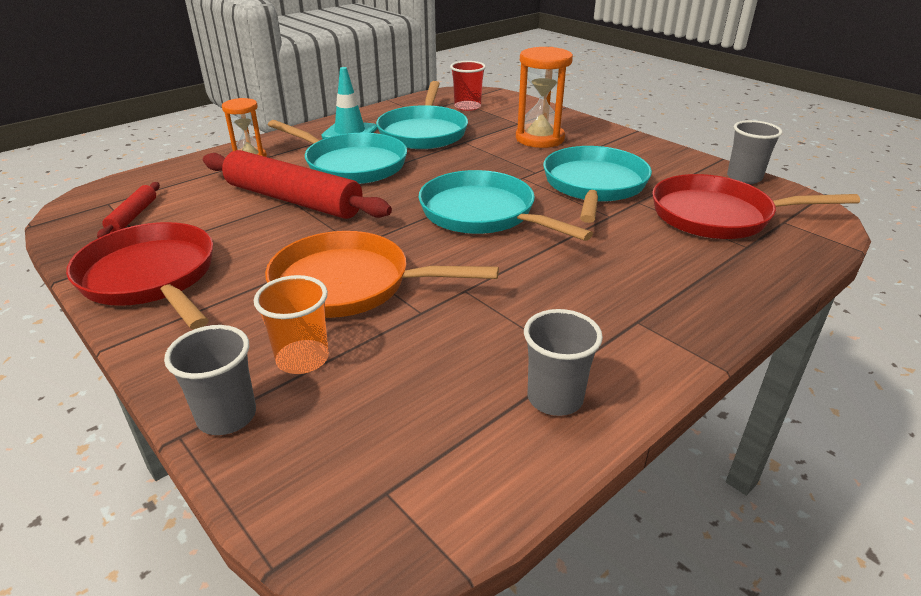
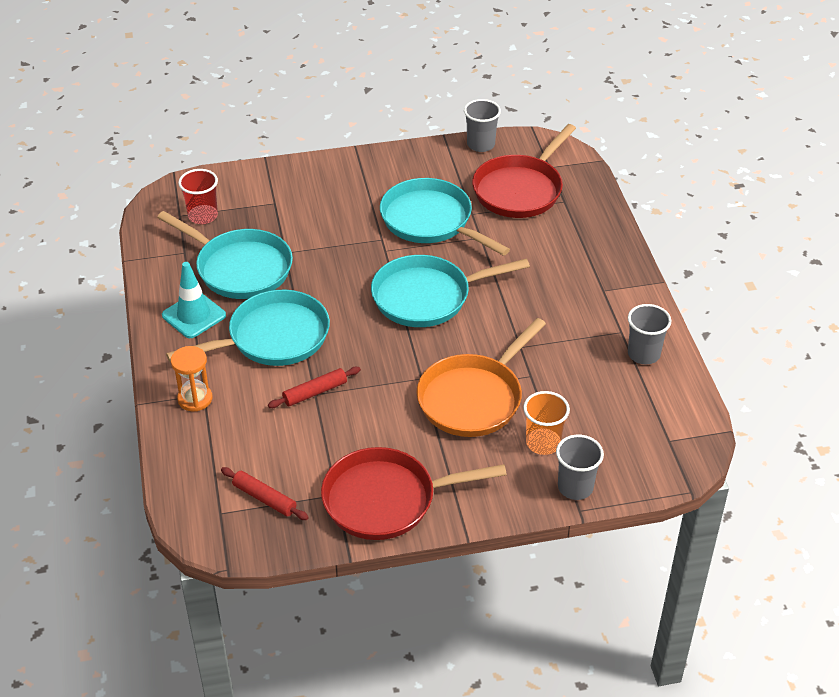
camera: 60 degrees left, 10 degrees up
red rolling pin [203,150,392,219] -> red rolling pin [268,367,361,408], size x0.46
orange hourglass [516,47,573,148] -> none

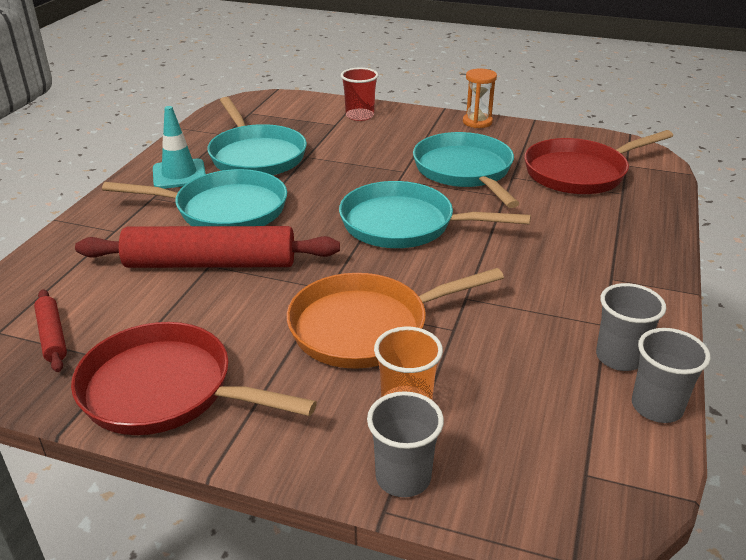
camera: 30 degrees right, 10 degrees down
orange hourglass [171,346,212,412] -> orange hourglass moved to [463,68,497,128]
red cup [178,169,218,224] -> red cup moved to [341,68,379,121]
red rolling pin [268,367,361,408] -> red rolling pin [75,226,340,268], size x2.16
grey cup [464,99,501,152] -> grey cup moved to [632,328,710,423]

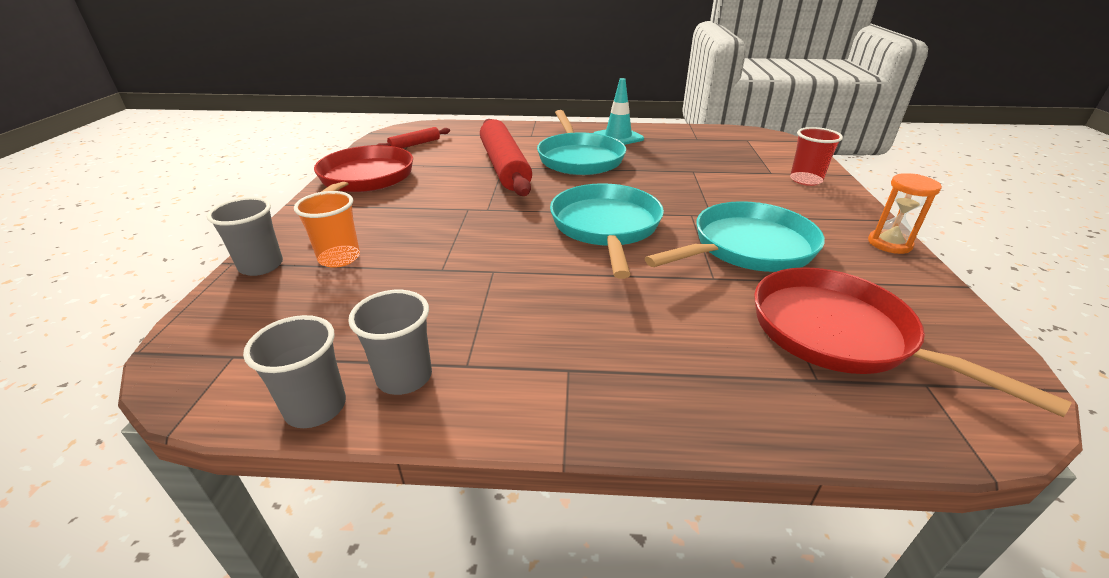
camera: 75 degrees right, 0 degrees up
turquoise pan [207,97,307,175] -> none
orange pan [287,268,504,369] -> none

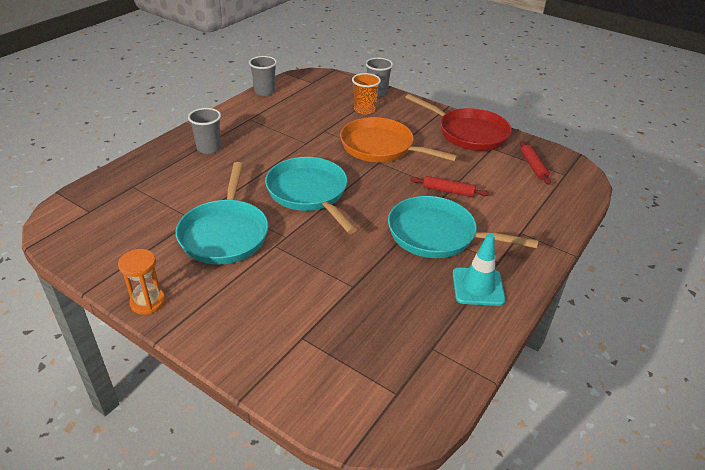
camera: 120 degrees right, 5 degrees up
grey cup [348,290,432,395] -> grey cup moved to [188,108,221,154]
red rolling pin [480,119,532,196] -> red rolling pin [410,176,489,197], size x0.46
turquoise pan [550,183,664,279] -> turquoise pan turned 150 degrees counterclockwise [265,157,357,234]
red pan [754,267,1072,417] -> none
red cup [790,127,843,186] -> none
none -> orange pan [340,117,458,162]

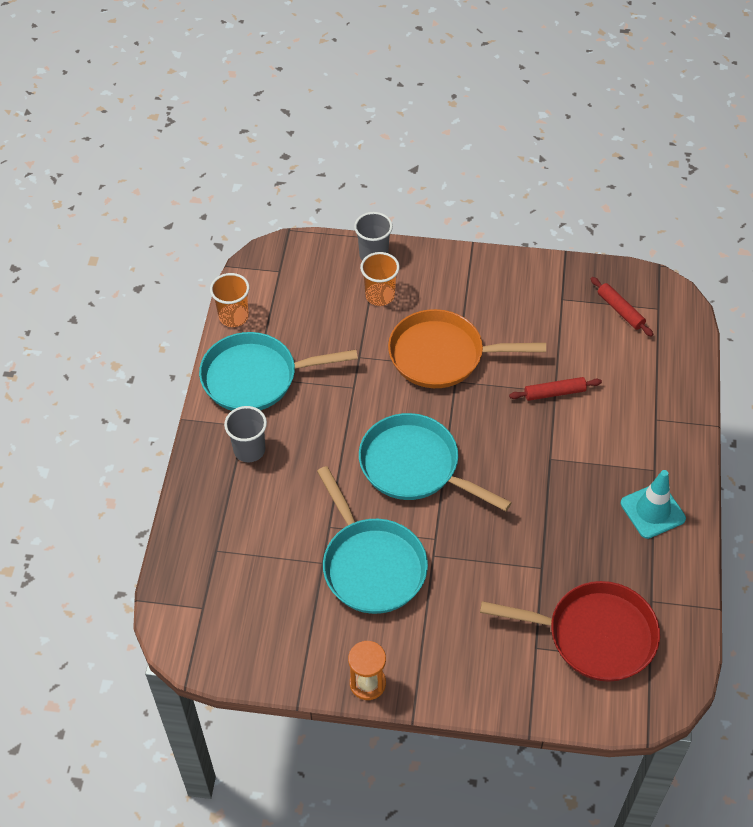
camera: 25 degrees left, 15 degrees up
grey cup [249,56,277,96] -> orange cup [210,273,249,327]
turquoise pan [388,196,539,258] -> turquoise pan moved to [199,332,358,411]
red pan [405,94,512,151] -> red pan moved to [480,581,660,682]

